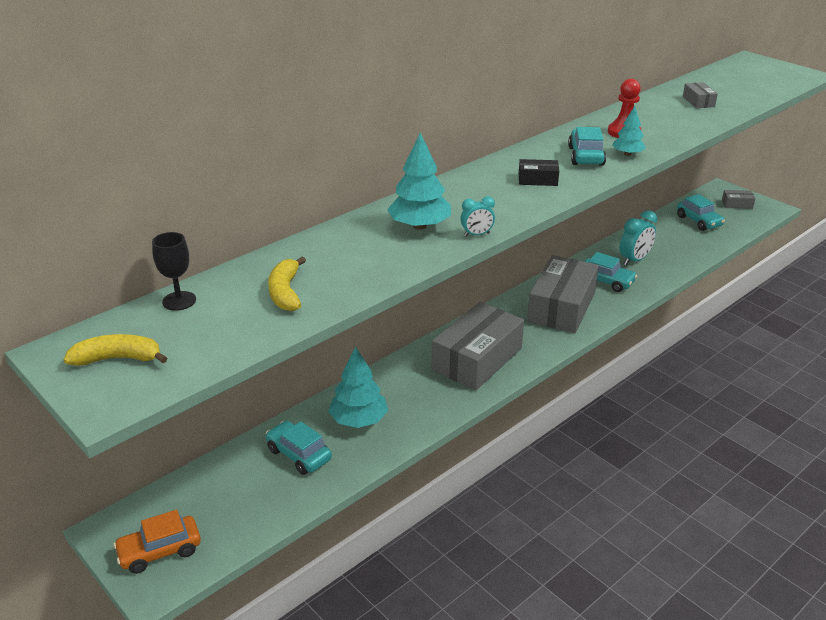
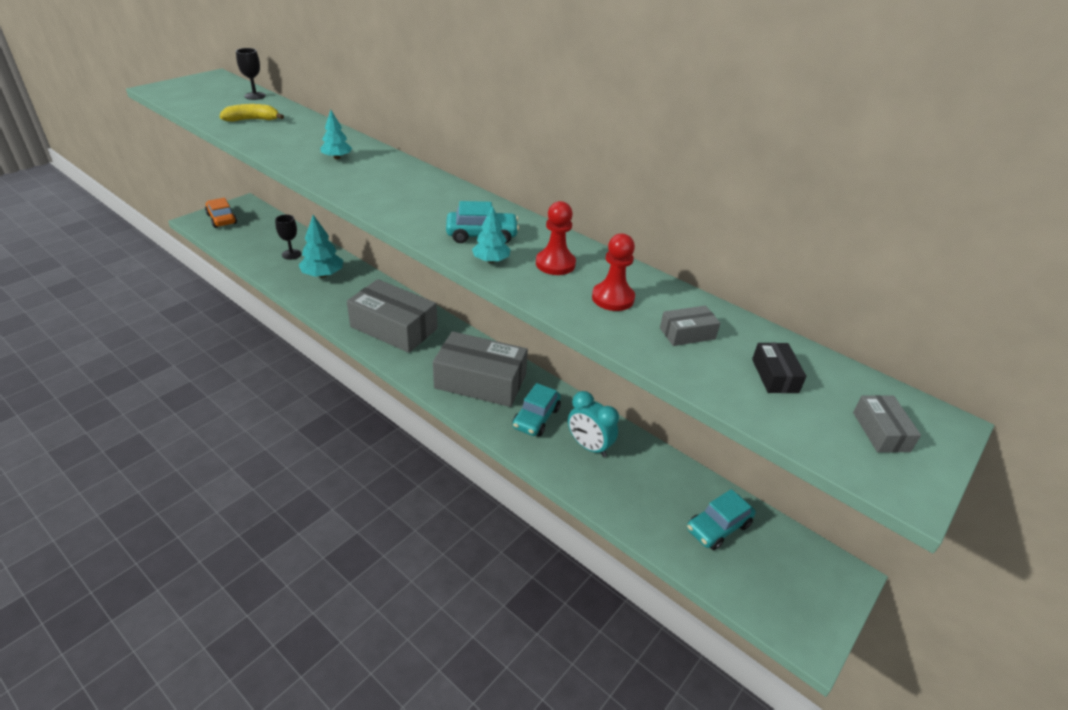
camera: 80 degrees right, 5 degrees up
yellow banana [64,334,167,366] -> none
turquoise car [266,421,332,475] -> black goblet [275,214,301,260]
turquoise tree [387,133,451,230] -> turquoise tree [320,110,352,159], size x0.59
turquoise clock [461,196,495,237] -> none
black box [519,159,559,186] -> black box moved to [752,343,806,393]
grey box [722,190,756,209] -> grey box moved to [853,395,921,453]
none -> red pawn [592,233,635,311]

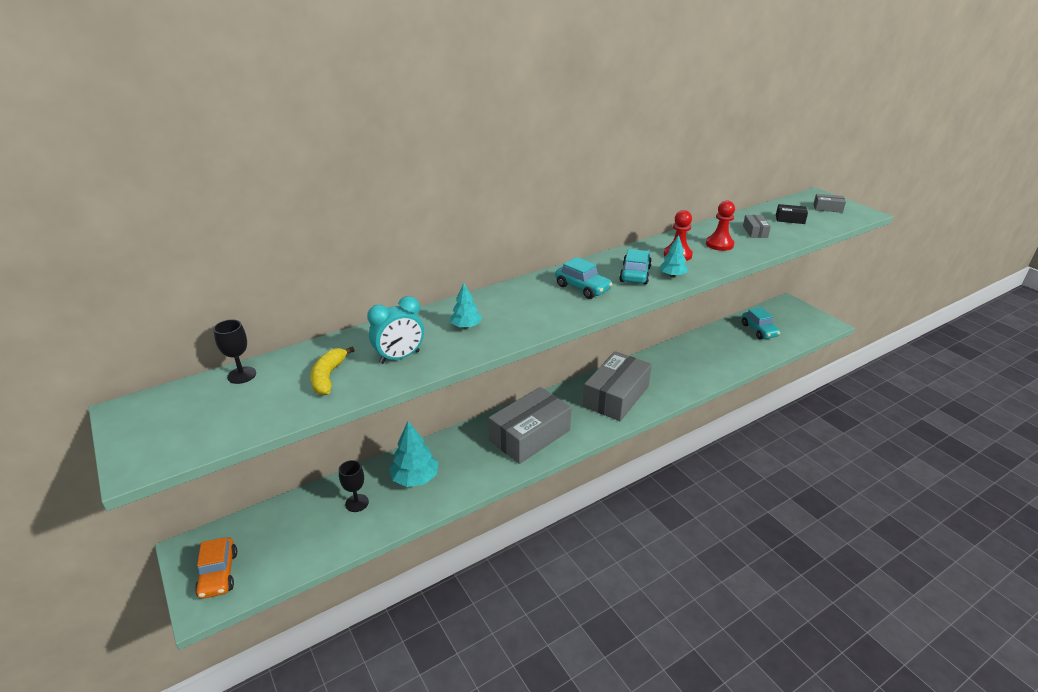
camera: 70 degrees left, 5 degrees down
orange car [205,198,237,228] -> orange car turned 90 degrees counterclockwise [195,537,237,599]
turquoise car [512,383,561,436] -> turquoise car moved to [555,257,612,299]
turquoise clock [568,391,619,457] -> turquoise clock moved to [367,296,424,364]

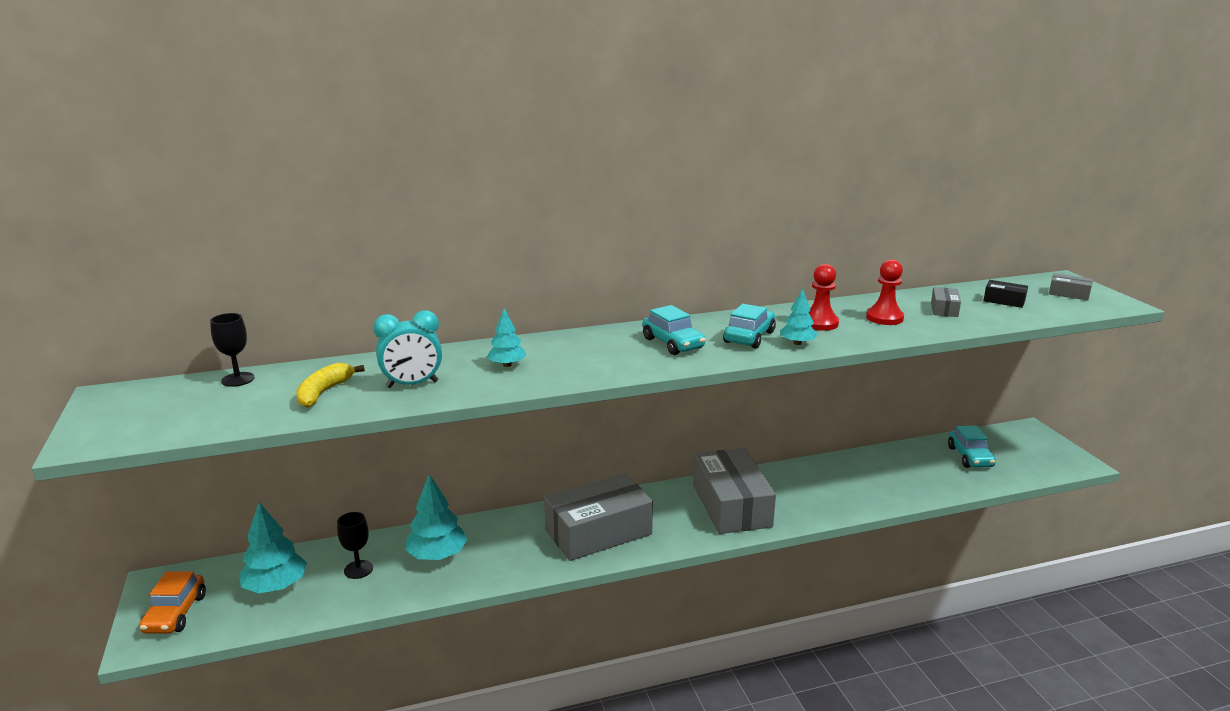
camera: 15 degrees right, 10 degrees down
grey box [583,351,652,421] -> grey box turned 60 degrees counterclockwise [693,448,776,534]
none -> turquoise tree [239,502,307,594]

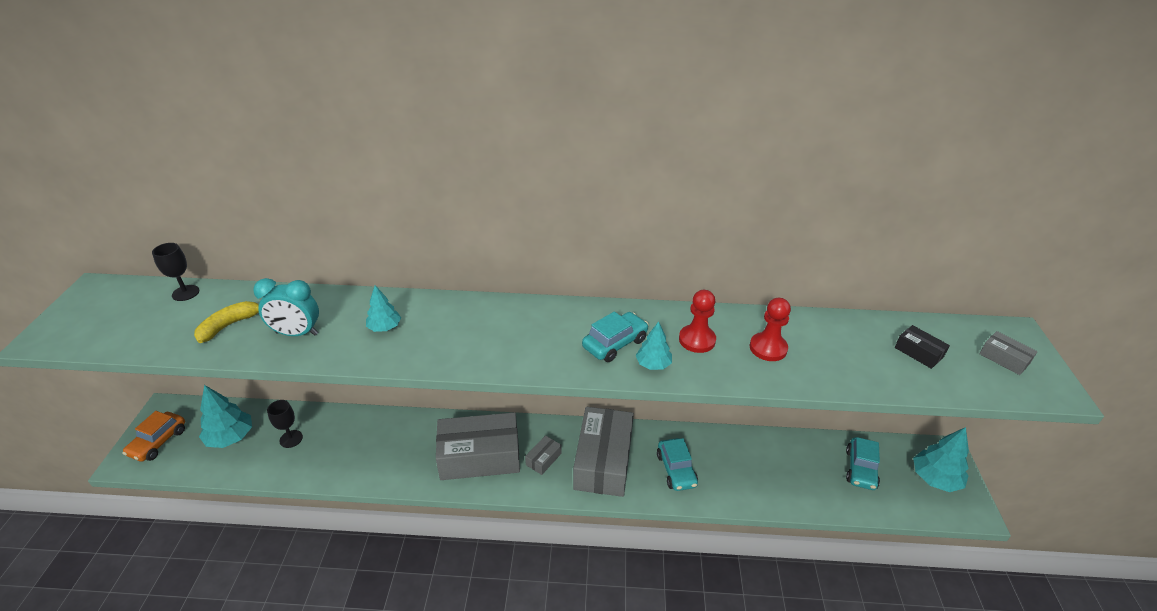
camera: 20 degrees right, 15 degrees up
turquoise tree [405,474,468,560] -> turquoise tree moved to [913,427,969,492]
turquoise car [643,305,706,355] -> turquoise car moved to [657,438,698,491]
grey box [931,287,961,317] -> grey box moved to [525,435,562,475]

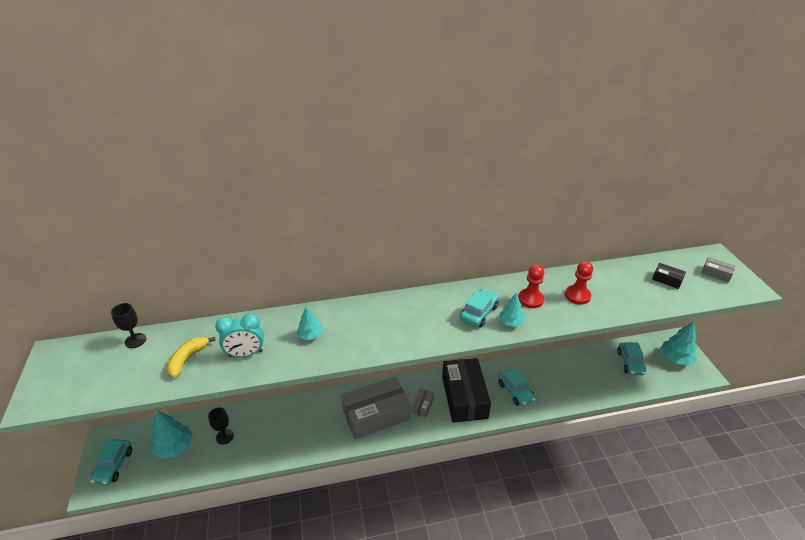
camera: 15 degrees left, 0 degrees up
orange car [122,411,185,461] -> turquoise car [90,439,132,485]
grey box [573,407,634,497] -> black box [442,358,491,423]

